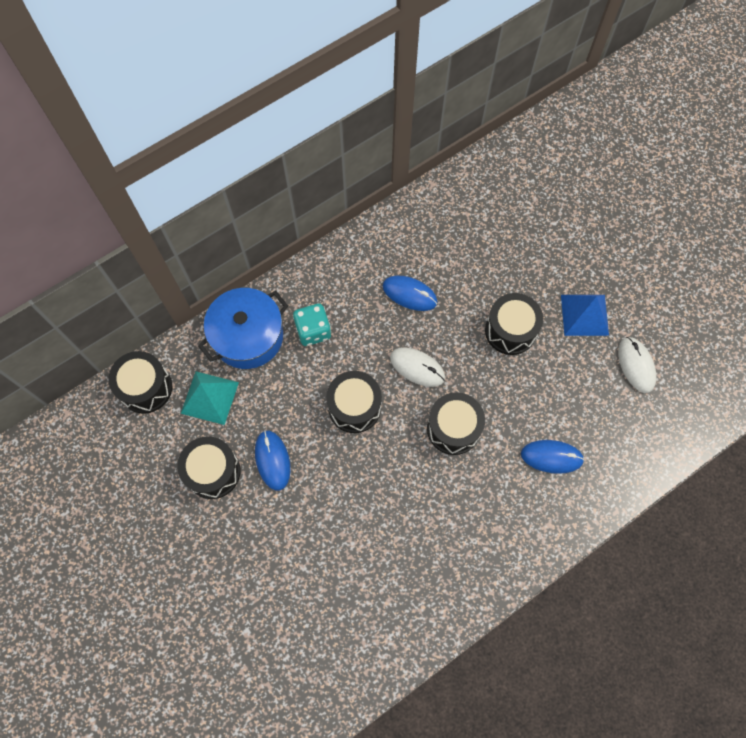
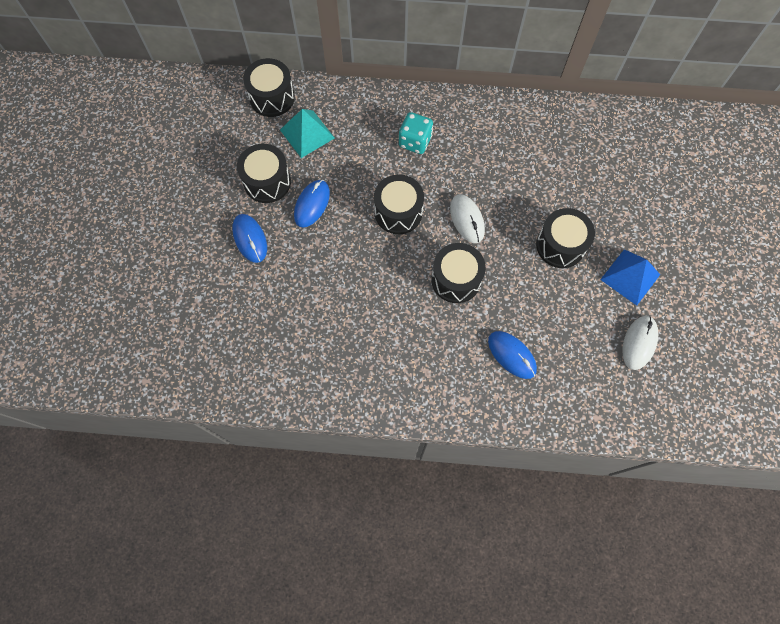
camera: 40 degrees right, 0 degrees up
blue pot [198,288,288,369] -> none
blue mouse [383,276,438,311] -> blue mouse moved to [232,214,267,263]

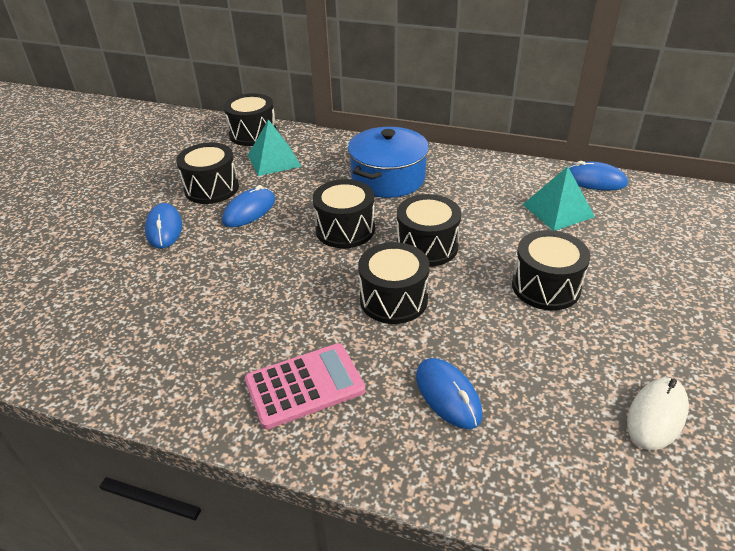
camera: 15 degrees right, 30 degrees down
turquoise dice [399,112,433,154] -> blue pot [348,127,429,198]
white mouse [450,194,485,243] -> black drum [396,194,461,266]
blue pyramid [600,249,660,306] -> none
none -> pink calculator [245,343,365,429]
none -> turquoise pyramid [522,166,595,231]
none -> blue mouse [569,161,628,190]

